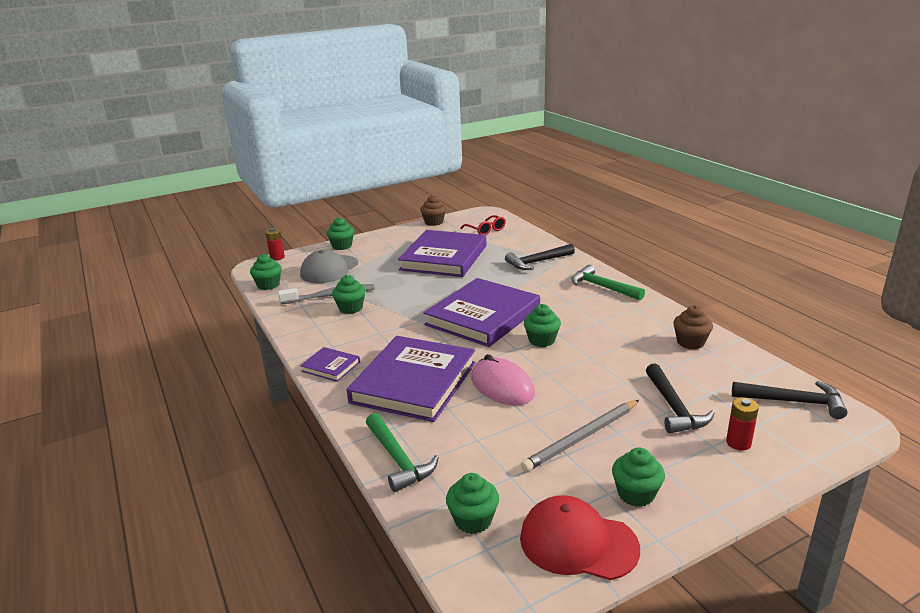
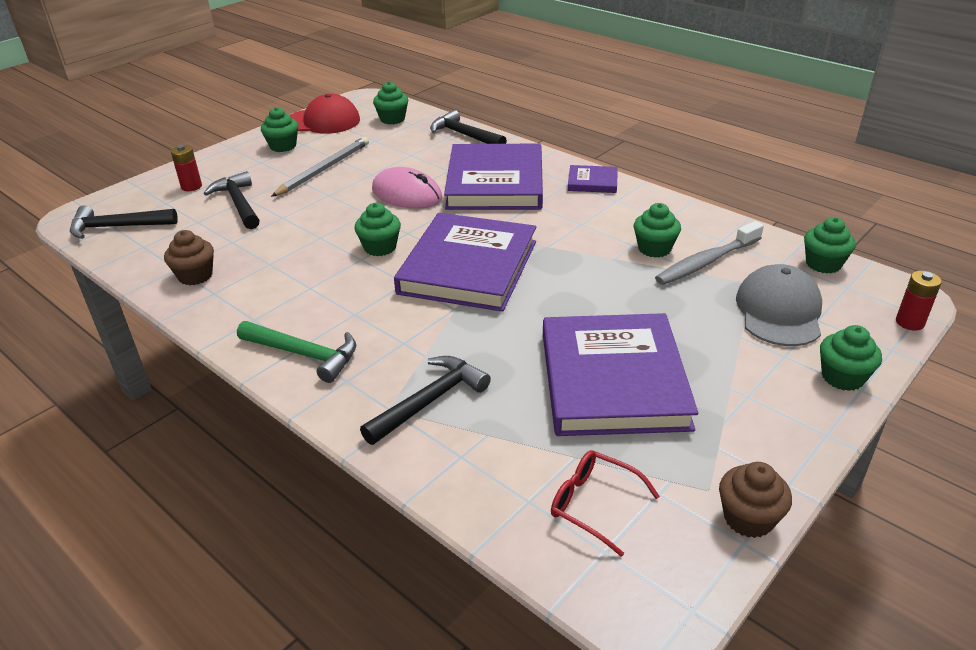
camera: 160 degrees right, 10 degrees up
green hammer [366,413,439,492] -> black hammer [430,110,507,144]

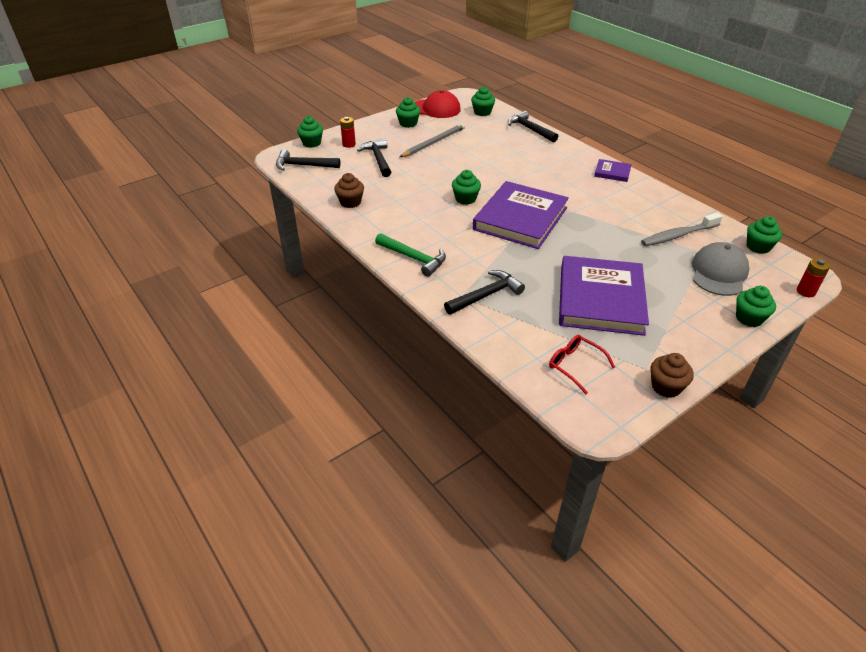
camera: 10 degrees right, 5 degrees up
pink mouse [372,167,442,209] -> none
purple book [444,144,543,210] -> none
green cupcake [634,203,681,258] -> green cupcake moved to [297,116,323,148]

